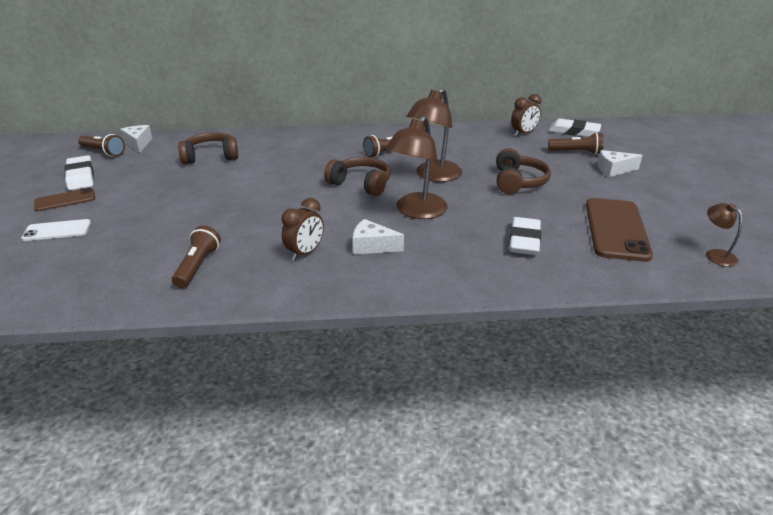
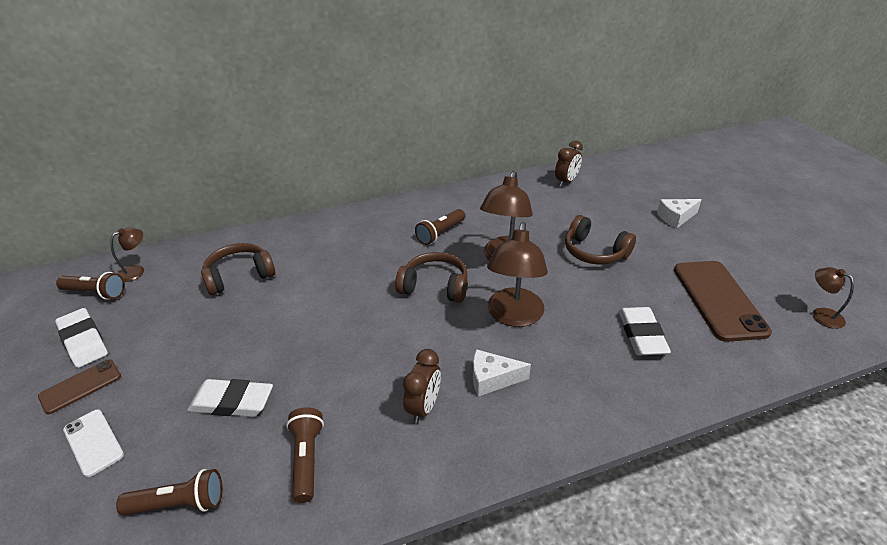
camera: 15 degrees left, 5 degrees up
white phone [21,219,91,241] -> white phone turned 75 degrees clockwise [63,409,124,477]
white cheese [120,125,152,153] -> brown lamp [110,228,144,282]
brown headphones [496,148,551,194] -> brown headphones turned 135 degrees clockwise [565,215,636,265]
white eraser [548,119,601,137] -> white eraser moved to [187,379,273,417]
brown flashlight [548,132,604,155] -> brown flashlight moved to [116,469,223,515]

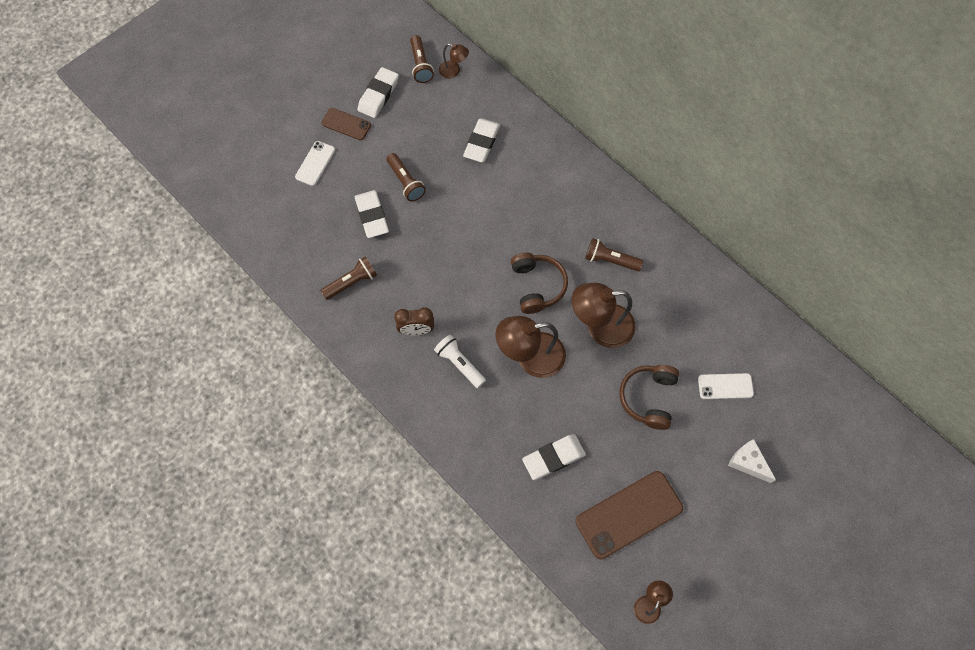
camera: 65 degrees right, 30 degrees up
brown flashlight [116,469,223,515] -> brown flashlight moved to [387,153,426,201]
brown headphones [201,243,275,295] -> white eraser [463,118,500,163]
white cheese [473,349,531,397] -> white flashlight [434,335,486,388]
brown clock [555,140,583,187] -> none
none -> white phone [698,373,754,399]

